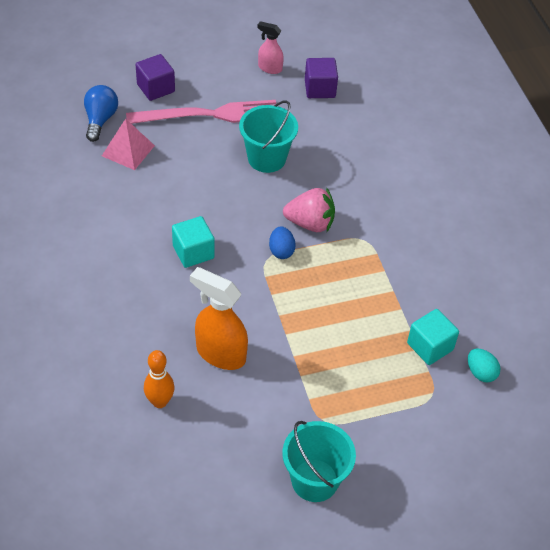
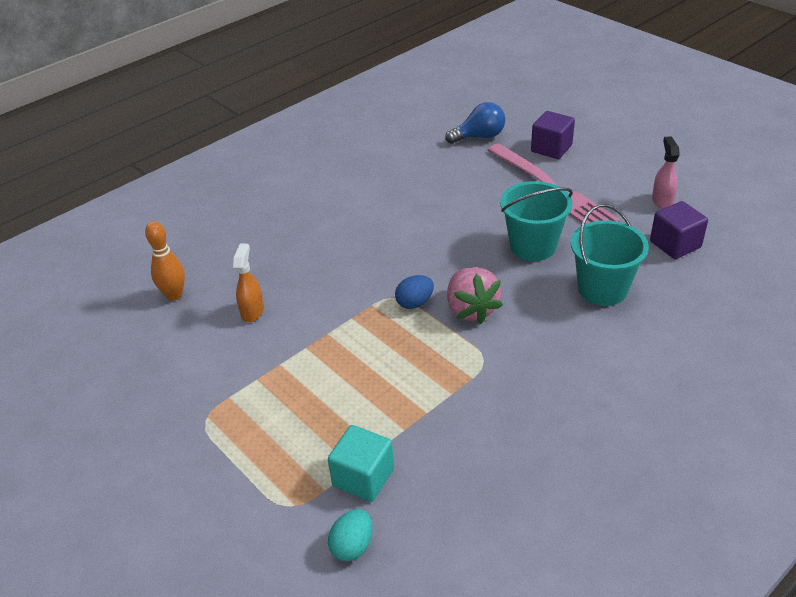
camera: 70 degrees right, 10 degrees down
pink pyramid [102,119,155,170] -> none
turquoise cube [172,216,215,268] -> none
orange spray bottle [190,267,248,370] -> orange spray bottle [233,244,264,322], size x0.57
turquoise bucket [282,421,356,502] -> turquoise bucket moved to [571,204,649,306]

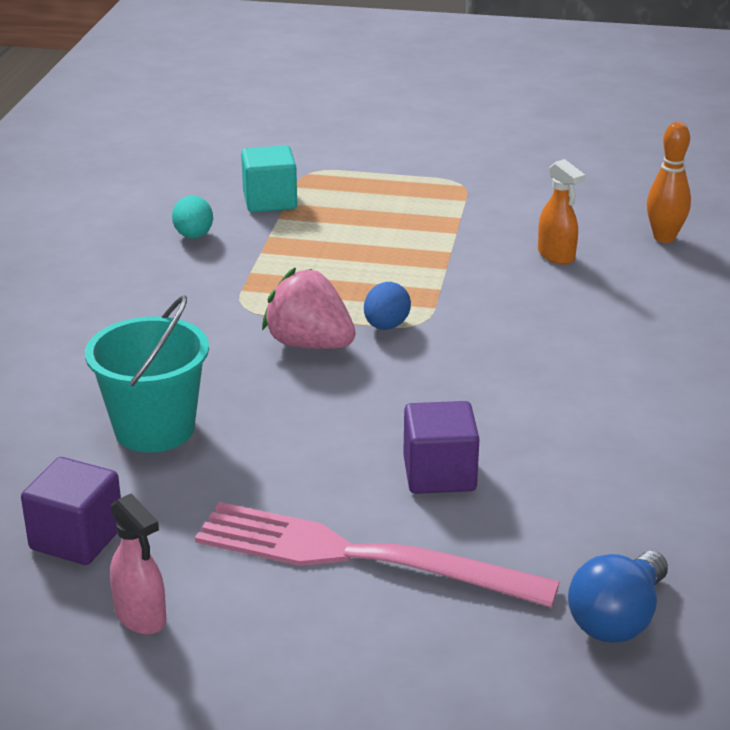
camera: 140 degrees right, 10 degrees down
turquoise egg [328,509,373,561] -> turquoise egg moved to [172,195,213,238]
turquoise bucket [500,181,573,261] -> none
purple cube [531,111,575,159] -> purple cube moved to [403,401,479,494]

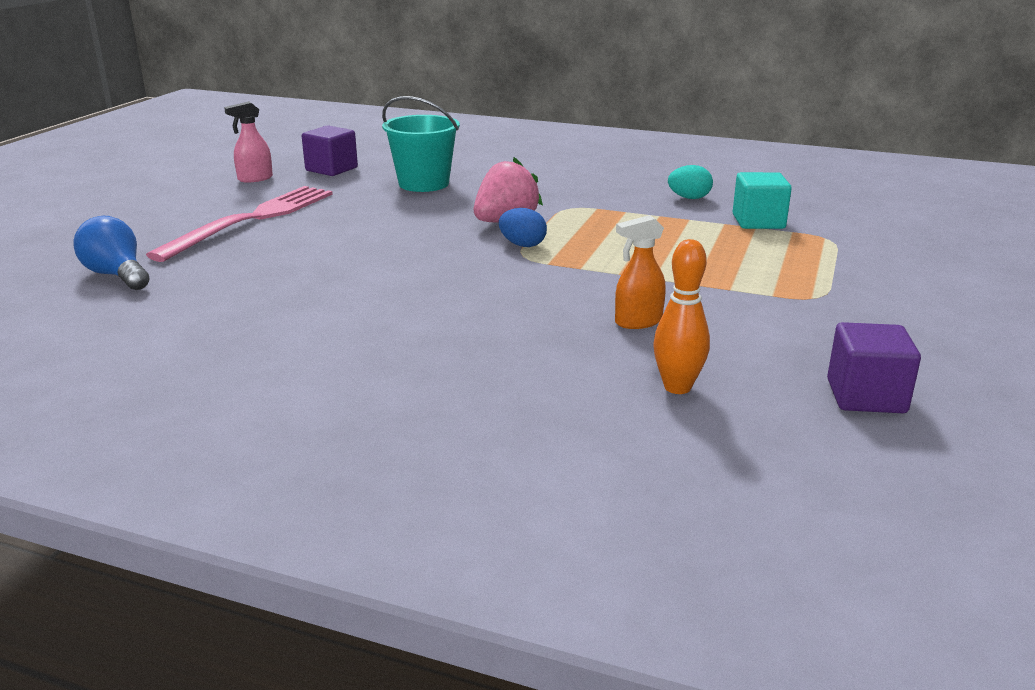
camera: 100 degrees right, 5 degrees down
purple cube [403,401,479,494] -> purple cube moved to [827,322,921,413]

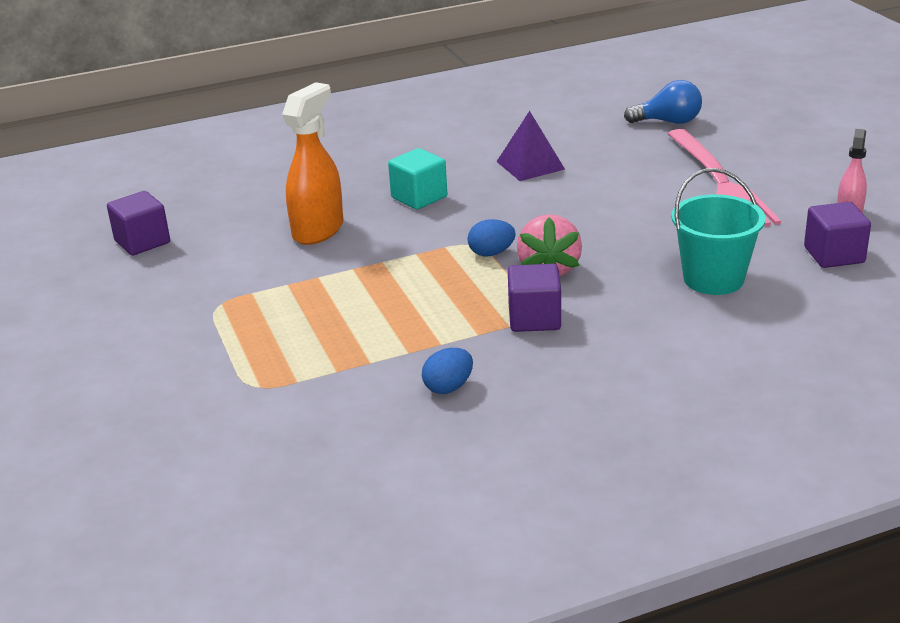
camera: 140 degrees right, 5 degrees up
orange spray bottle [615,215,666,329] -> orange spray bottle [282,82,344,245], size x1.76
orange bowling pin [653,239,710,394] -> none
turquoise egg [668,165,713,199] -> blue egg [422,348,473,394]
turquoise cube [733,172,792,229] -> turquoise cube moved to [388,148,447,210]
none -> purple pyramid [496,111,565,181]
none -> purple cube [508,264,561,332]

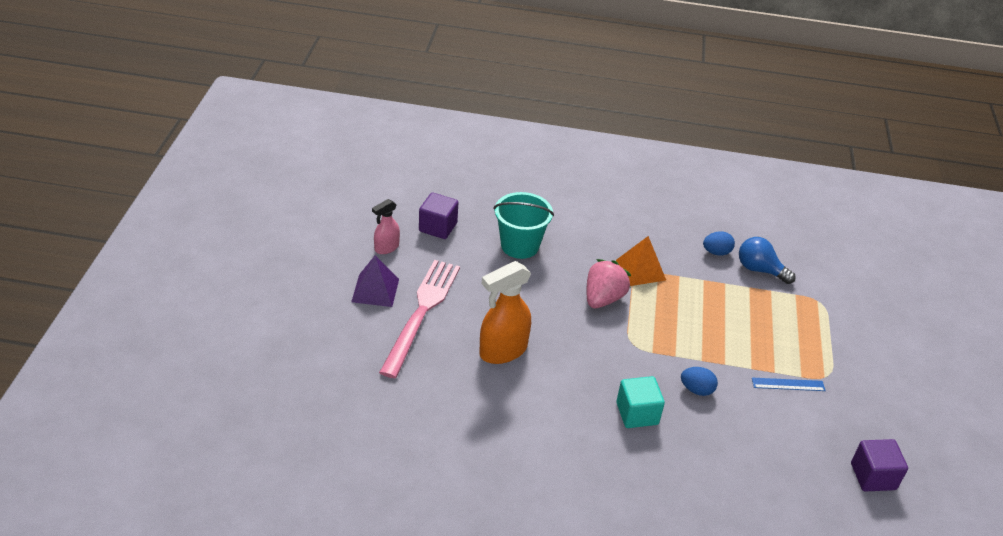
camera: 155 degrees left, 10 degrees up
orange spray bottle [282,82,344,245] -> orange spray bottle moved to [479,261,531,364]
blue egg [468,219,516,256] -> blue egg moved to [681,367,718,396]
purple pyramid [496,111,565,181] -> purple pyramid moved to [351,256,399,307]
purple cube [508,264,561,332] -> orange pyramid [616,236,666,286]
blue light bulb [624,80,702,124] -> blue light bulb moved to [739,237,795,284]
none -> blue ruler [752,378,826,391]

